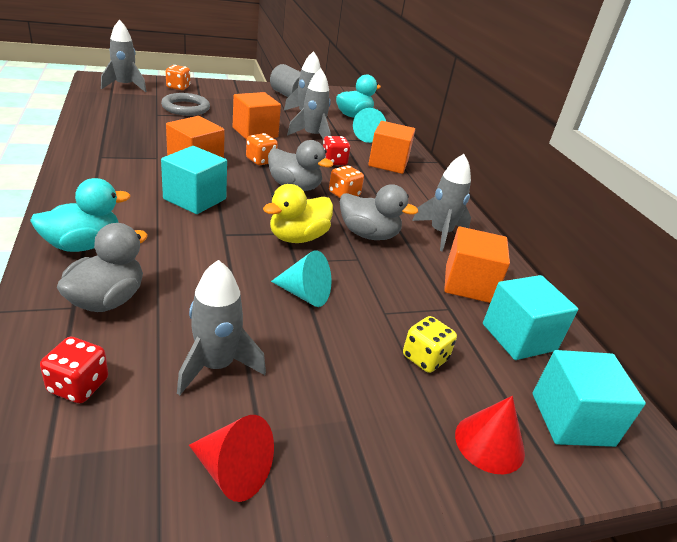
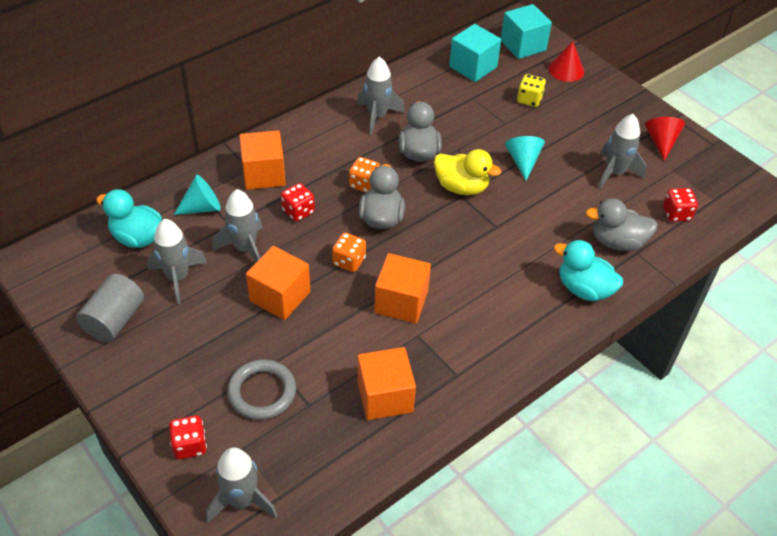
camera: 110 degrees left, 15 degrees up
turquoise cube [161,146,227,214] -> none
orange dice [166,65,190,90] -> red dice [169,415,207,459]
orange cube [444,226,510,303] -> orange cube moved to [357,347,416,420]

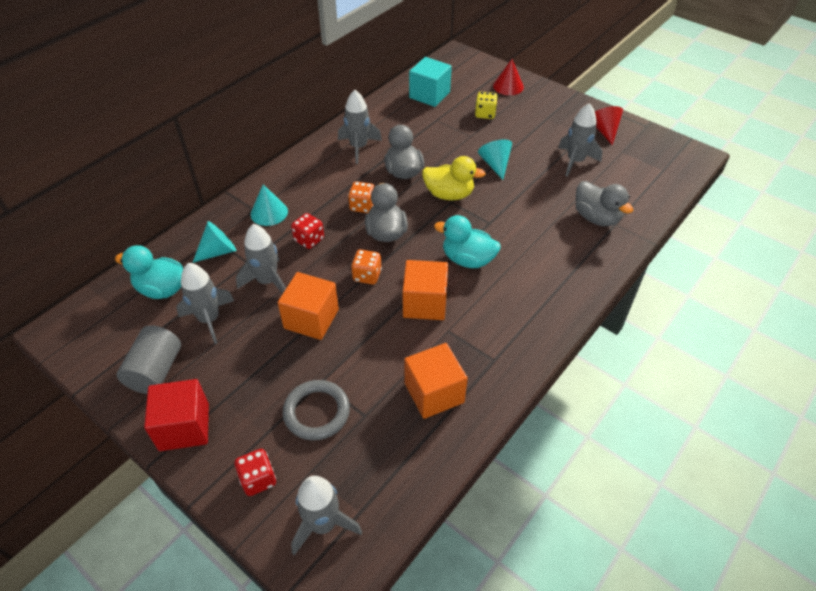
camera: 10 degrees left, 0 degrees up
orange cube [239,131,286,190] -> turquoise cone [250,184,288,226]
turquoise cube [501,4,552,59] -> none
turquoise duck [554,240,623,301] -> turquoise duck moved to [434,215,501,268]
grey duck [586,198,658,251] -> grey duck turned 120 degrees counterclockwise [575,181,633,226]
red dice [663,188,698,222] -> none
none -> red cube [144,379,209,451]

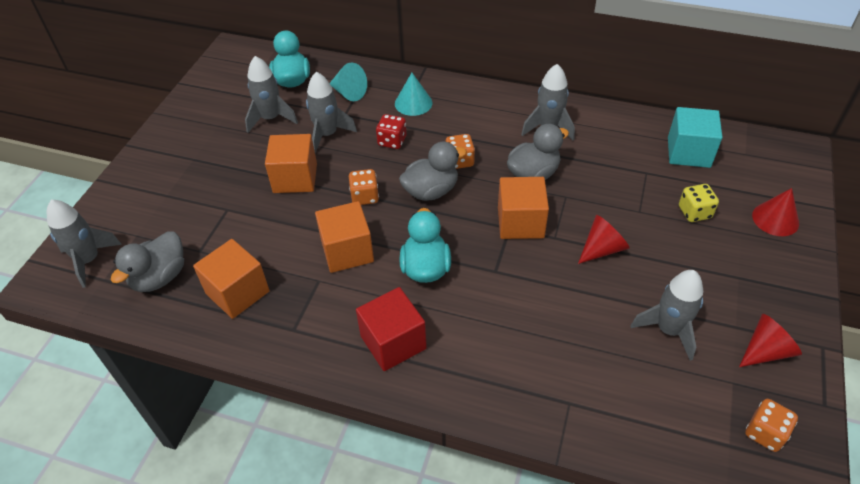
camera: 70 degrees right, 0 degrees up
grey cylinder [117,325,181,394] -> none
red cube [144,379,209,451] -> red cube moved to [356,287,427,371]
red dice [234,449,276,496] -> none
grey ring [283,380,350,441] -> none
yellow duck [422,156,486,200] -> orange cube [498,177,549,239]
turquoise cone [478,140,512,180] -> red cone [578,215,630,264]
grey duck [575,181,633,226] -> grey duck moved to [110,231,184,292]
none -> orange dice [745,399,798,452]

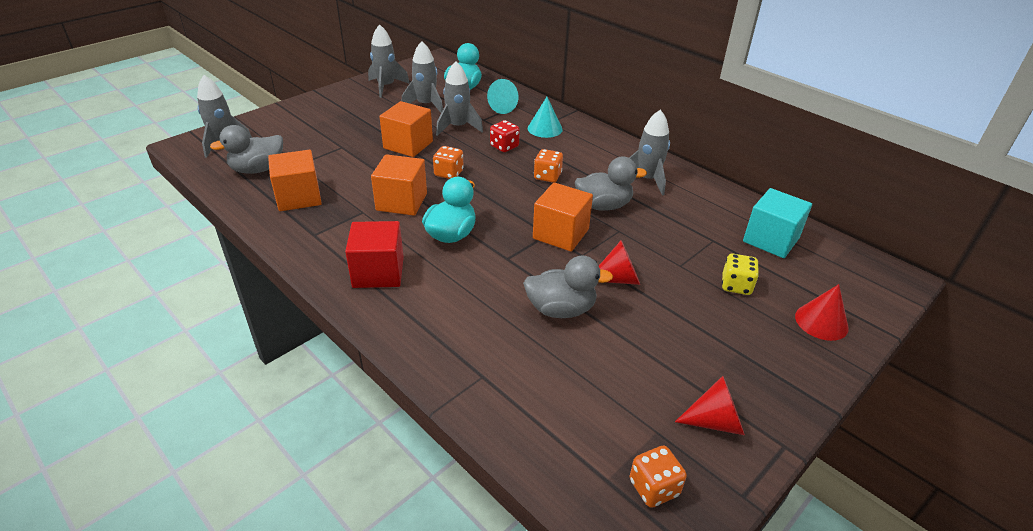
camera: 25 degrees right, 10 degrees down
grey duck [399,142,467,201] -> grey duck moved to [523,255,613,318]
grey rocket [631,270,703,361] -> grey rocket moved to [368,24,410,98]

